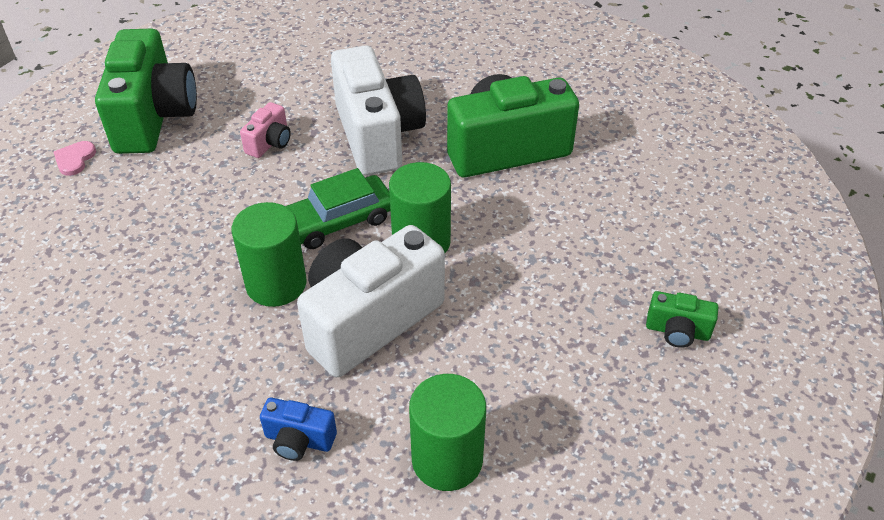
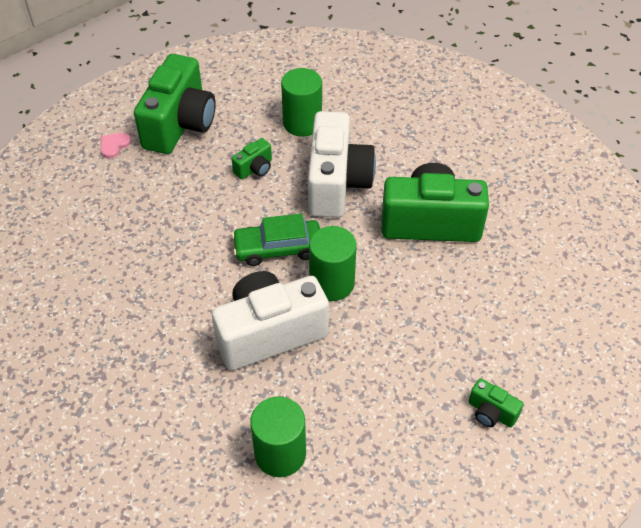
camera: 20 degrees right, 5 degrees up
green cylinder [231,202,307,307] -> green cylinder moved to [281,68,322,137]
pink camera [240,102,291,158] -> green camera [231,138,272,180]
blue camera [260,397,337,461] -> none

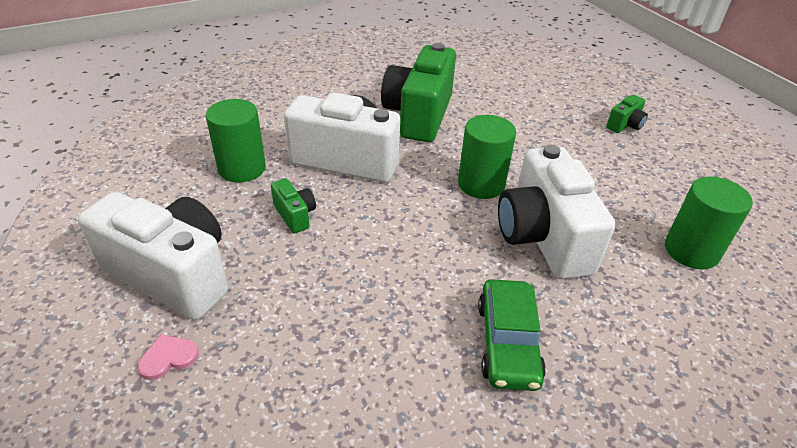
camera: 80 degrees left, 10 degrees down
pink heart [100,133,131,158] -> pink heart turned 105 degrees clockwise [138,334,199,380]
green camera [134,54,216,154] -> white camera [78,192,228,320]
green car [232,214,320,266] -> green car moved to [478,279,546,391]

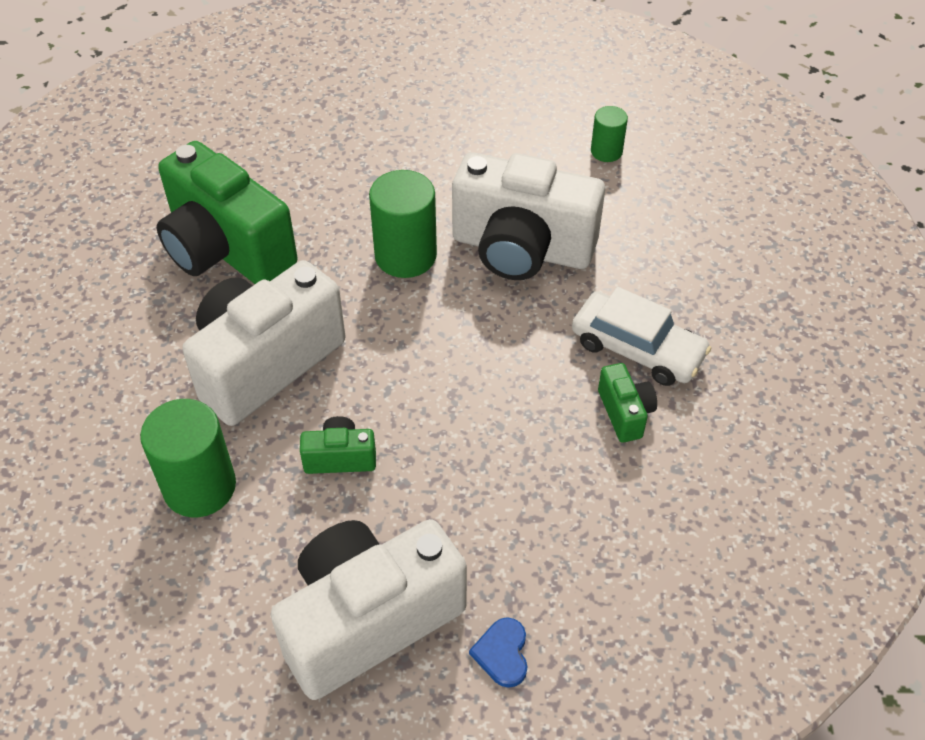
camera: 60 degrees left, 10 degrees up
pink heart [138,334,199,380] -> blue heart [469,617,527,688]
green car [478,279,546,391] -> white car [572,286,711,386]
green camera [606,95,648,133] -> green camera moved to [598,363,657,443]
green cylinder [665,176,753,269] -> green cylinder [591,106,628,162], size x0.56

